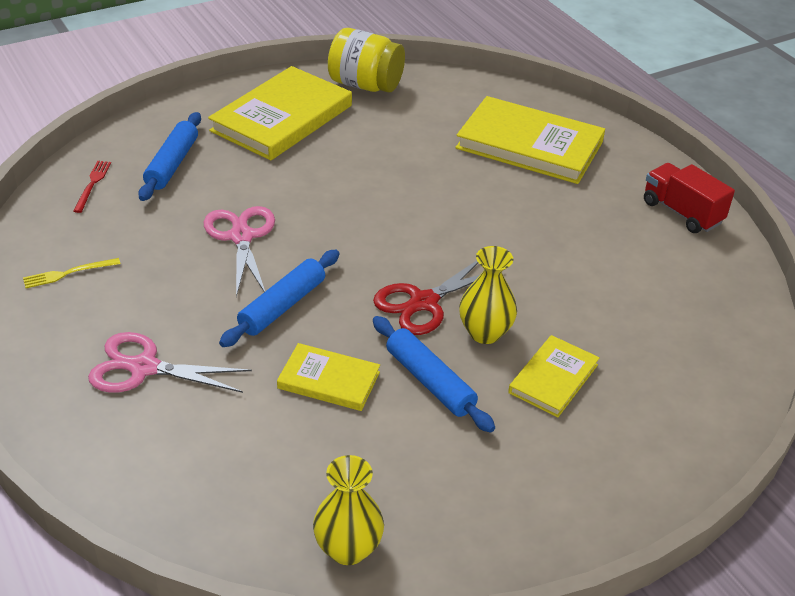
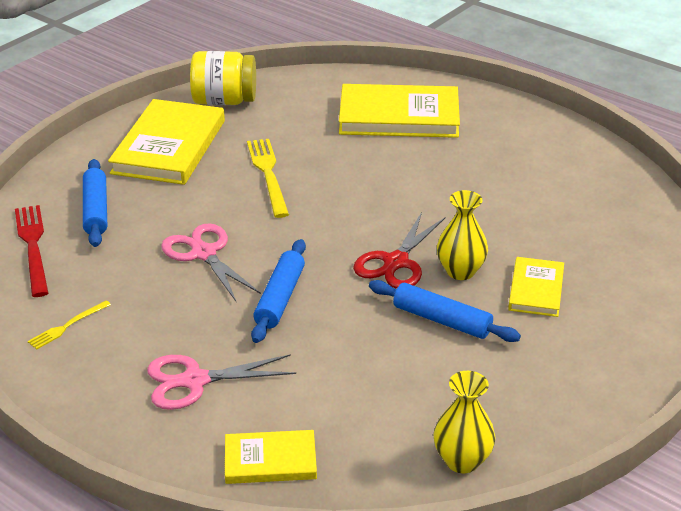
camera: 20 degrees left, 5 degrees down
red fork [73,161,111,213] -> red fork [15,205,48,297], size x1.79
yellow book [277,343,380,411] -> yellow book moved to [225,430,317,484]
red truck [644,163,735,233] -> none
none -> yellow fork [247,139,289,218]

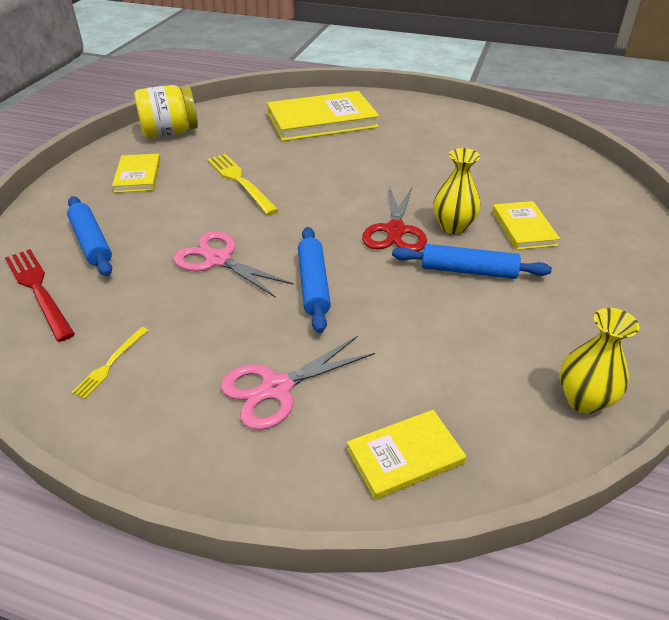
camera: 20 degrees left, 5 degrees up
yellow book [108,99,225,185] -> yellow book [112,154,160,193], size x0.54

